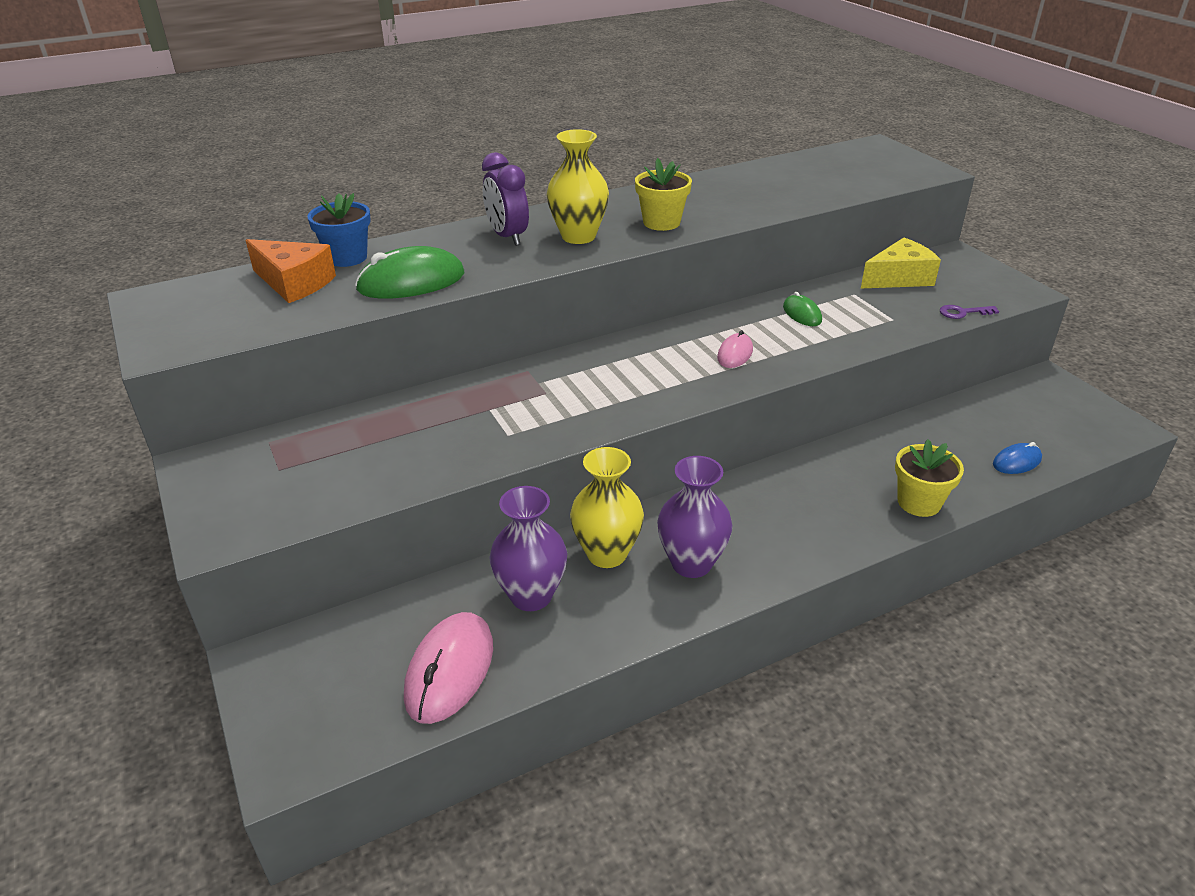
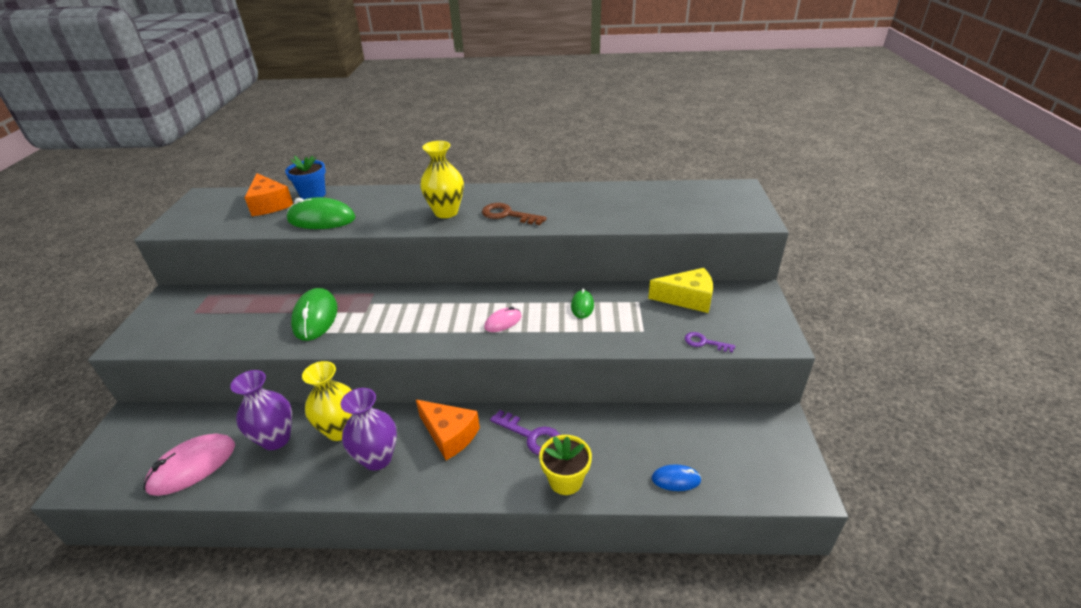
camera: 30 degrees right, 0 degrees up
purple clock [482,152,529,246] -> none
yellow flower pot [635,158,692,231] -> brown key [482,203,547,225]
none -> green mouse [291,288,338,341]
none -> orange cheese [416,400,480,460]
none -> purple key [490,410,560,455]

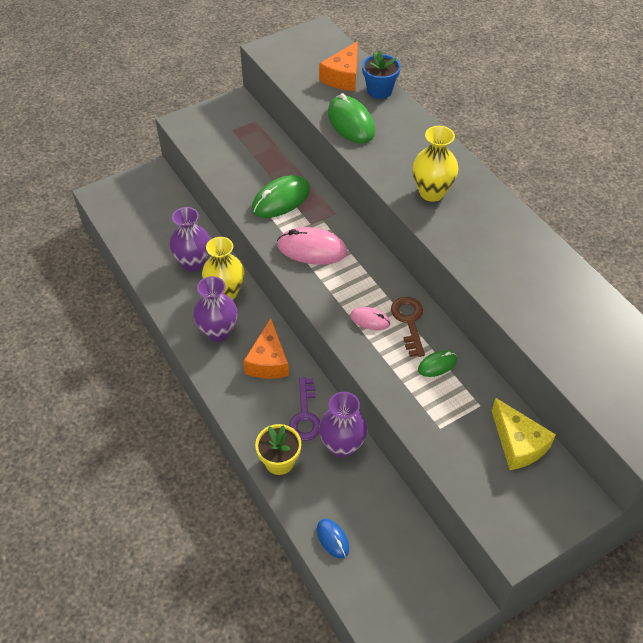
camera: 55 degrees right, 15 degrees up
pink mouse [144,434,235,496] -> pink mouse moved to [277,227,347,265]
brown key [482,203,547,225] -> brown key moved to [391,297,425,357]
purple key [685,332,735,352] -> none
none -> purple vase [319,392,367,458]

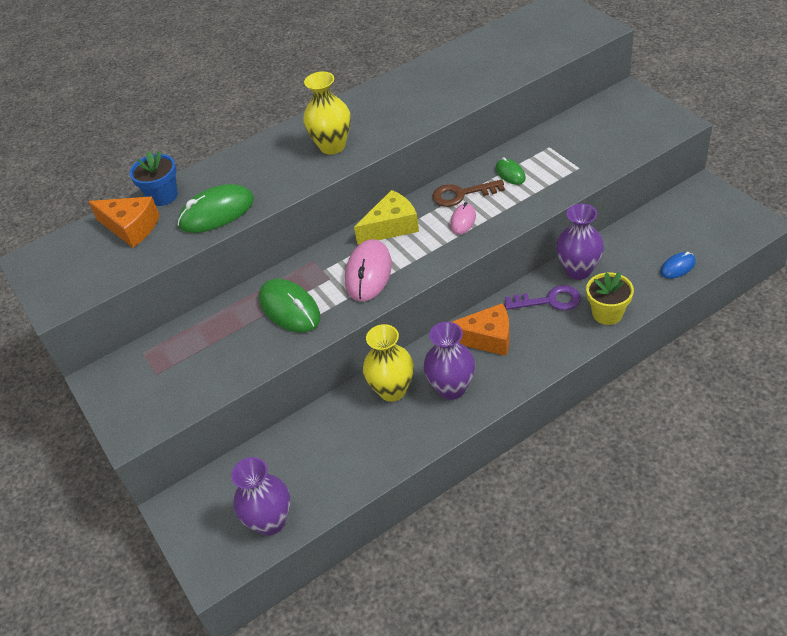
camera: 85 degrees left, 5 degrees down
purple vase [169,207,211,272] -> purple vase moved to [231,457,290,535]
yellow cheese [492,398,556,470] -> yellow cheese moved to [354,190,419,245]

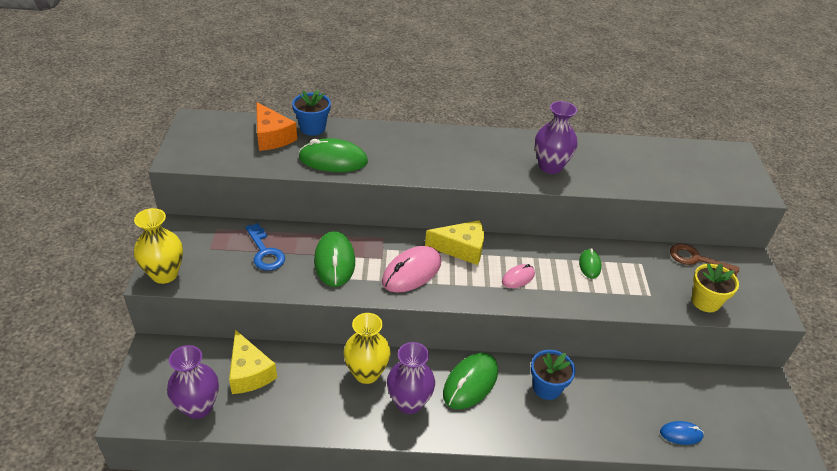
camera: 25 degrees right, 5 degrees down
yellow vase [303,71,351,154] -> yellow vase moved to [134,208,183,284]
brown key [432,179,505,207] -> brown key moved to [670,243,739,276]
orange cheese [452,303,510,356] -> green mouse [443,353,498,409]
purple key [505,285,581,311] -> blue flower pot [531,350,576,400]
purple vase [556,204,604,280] -> purple vase moved to [535,101,577,174]
yellow flower pot [586,272,634,325] -> yellow flower pot moved to [692,263,739,312]
none -> yellow cheese [229,330,277,394]
none -> blue key [245,223,285,271]

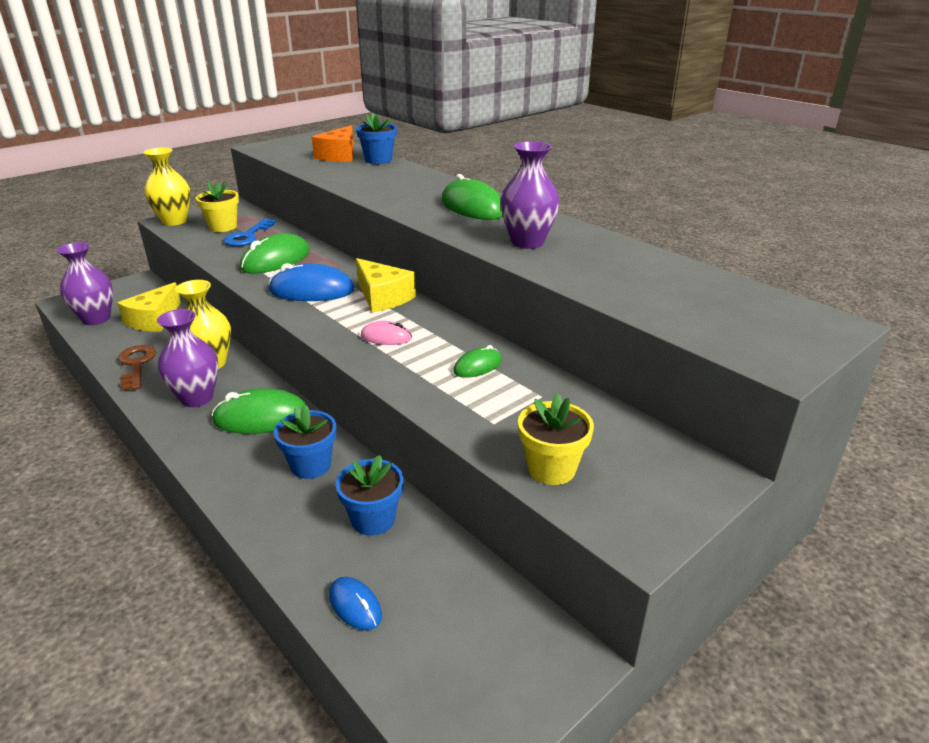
camera: 50 degrees right, 10 degrees down
green mouse [299,138,368,172] -> green mouse moved to [442,174,503,220]
pink mouse [382,246,441,293] -> blue mouse [268,263,354,301]
brown key [670,243,739,276] -> brown key moved to [118,345,156,391]
none -> yellow flower pot [196,182,239,232]
none -> blue flower pot [335,455,404,536]

